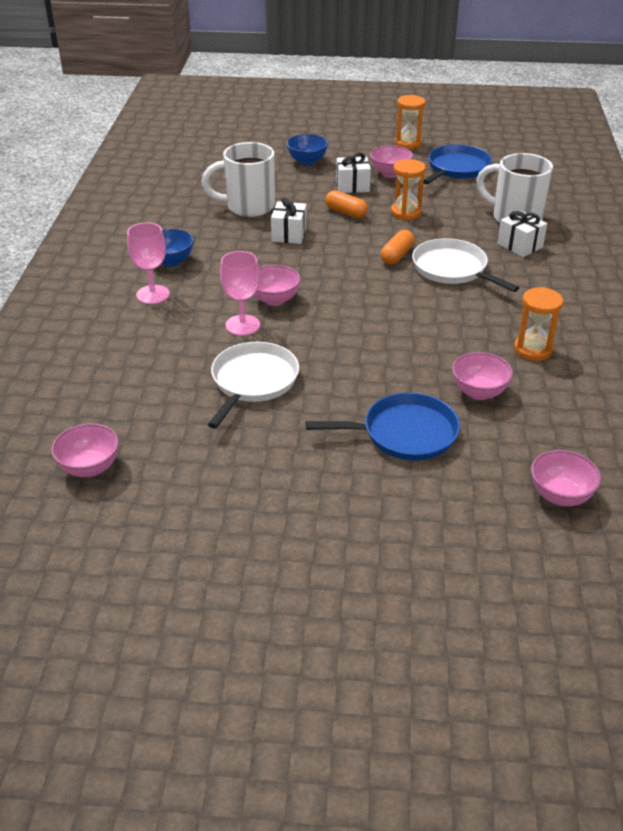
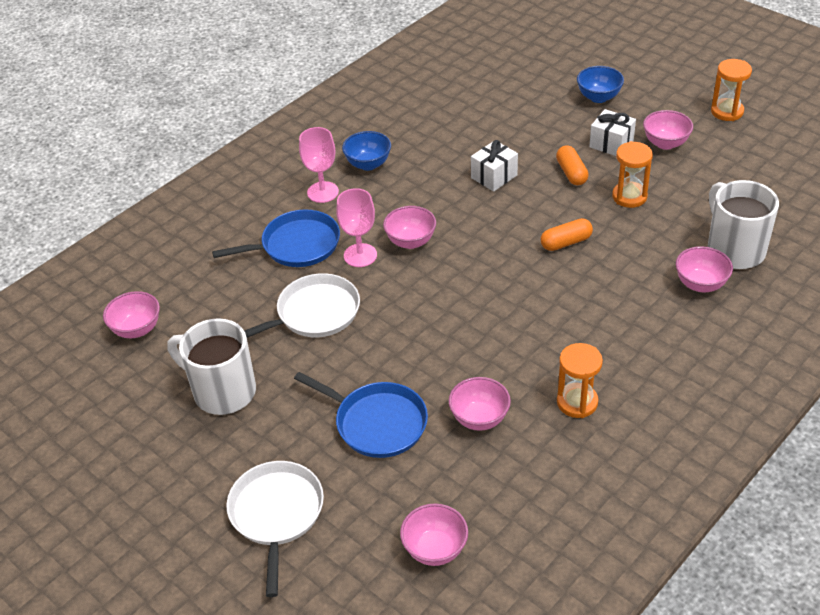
camera: 40 degrees right, 5 degrees up
white mug [202,142,275,217] -> white mug moved to [168,318,256,415]
white pan [412,238,519,292] -> white pan moved to [226,461,324,597]
blue pan [423,144,492,184] -> blue pan moved to [212,209,340,267]
white gift [497,210,547,257] -> pink bowl [676,246,733,292]

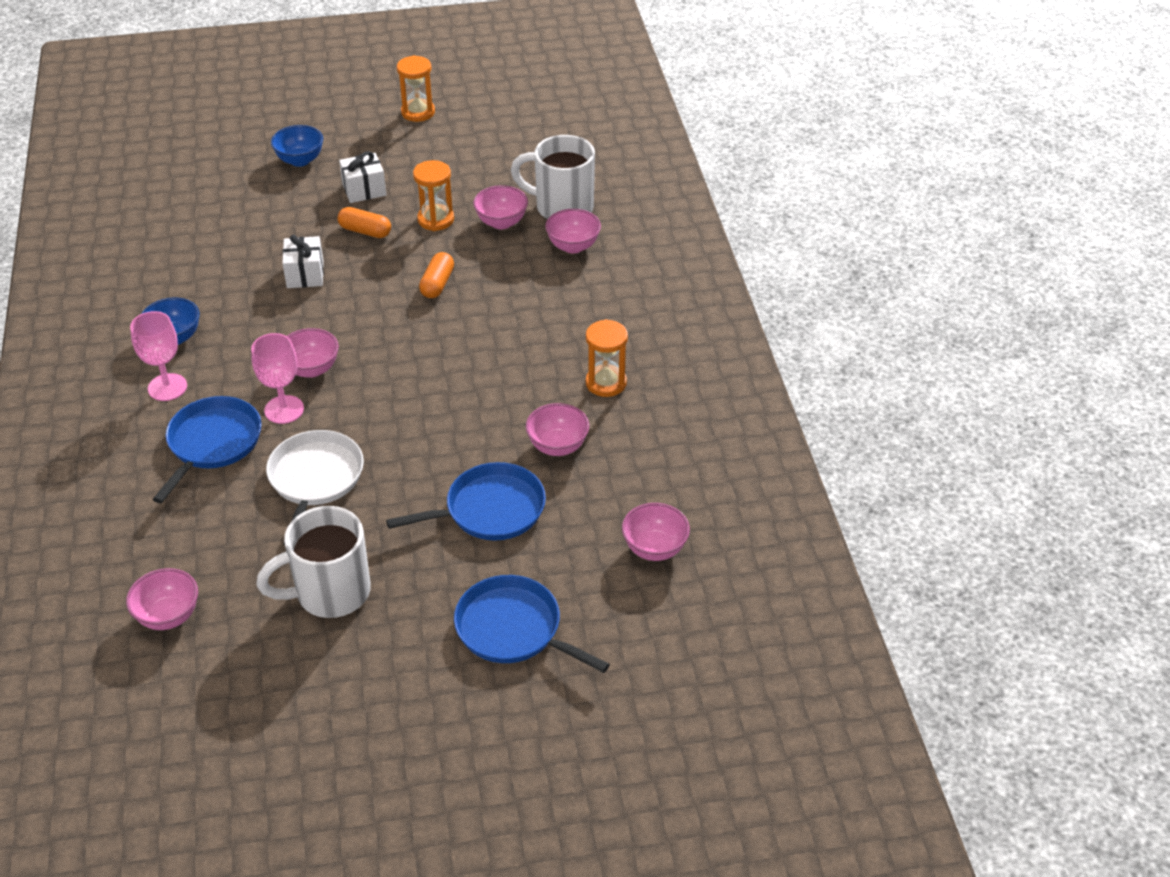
camera: 55 degrees left, 0 degrees up
white pan [226,461,324,597] -> blue pan [454,575,610,673]
pink bowl [643,110,693,150] -> pink bowl moved to [473,185,528,229]

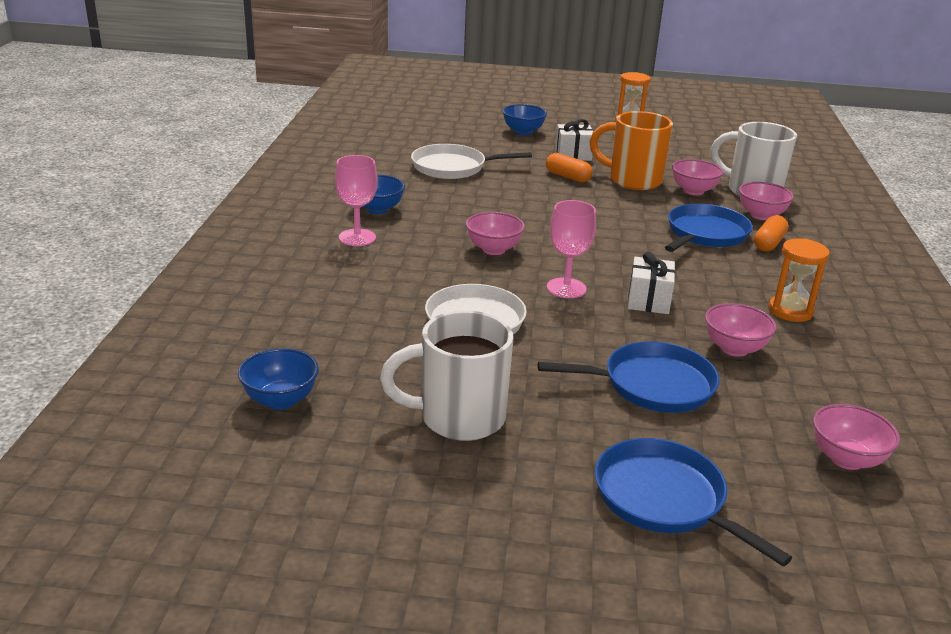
camera: 15 degrees right, 15 degrees down
pink bowl [126,568,198,630] -> blue bowl [238,348,319,410]
blue pan [153,396,262,503] -> blue pan moved to [665,204,753,252]
pink goblet [251,333,304,424] -> pink goblet moved to [547,200,596,298]
white gift [282,235,324,288] -> white gift moved to [628,252,675,314]
orange hourglass [413,160,454,231] -> orange mug [590,111,673,190]
orange capsule [419,252,454,298] -> orange capsule moved to [754,215,788,251]
none -> white pan [411,144,532,179]

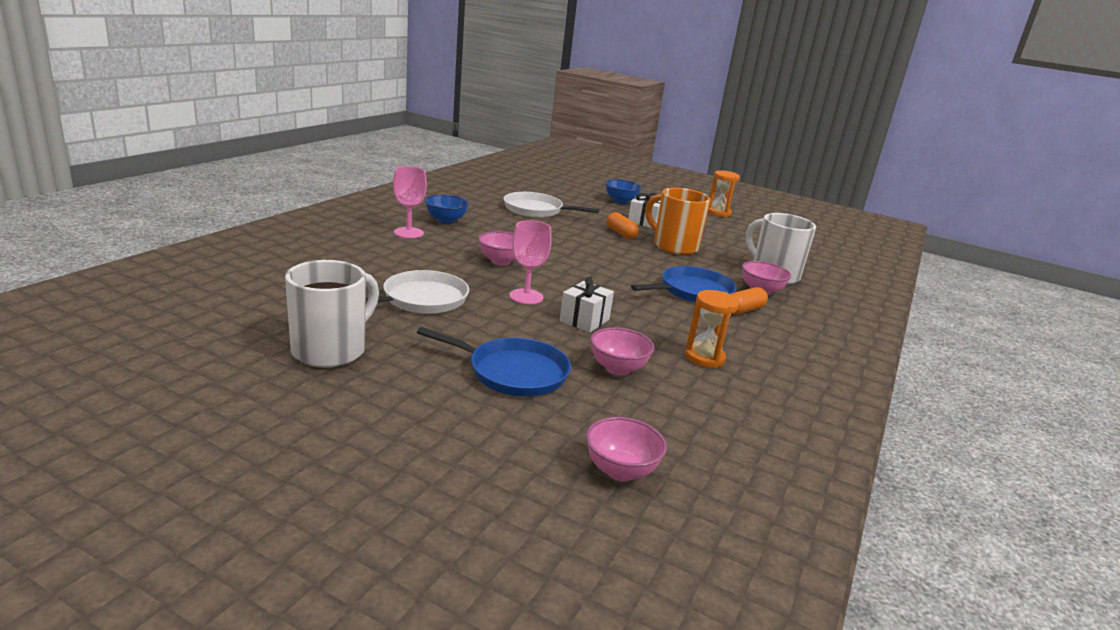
camera: 20 degrees right, 5 degrees down
blue bowl [238,348,319,410] -> none
white mug [380,310,513,441] -> white mug turned 105 degrees clockwise [285,260,379,368]
blue pan [595,438,792,566] -> none
pink bowl [672,159,724,195] -> none

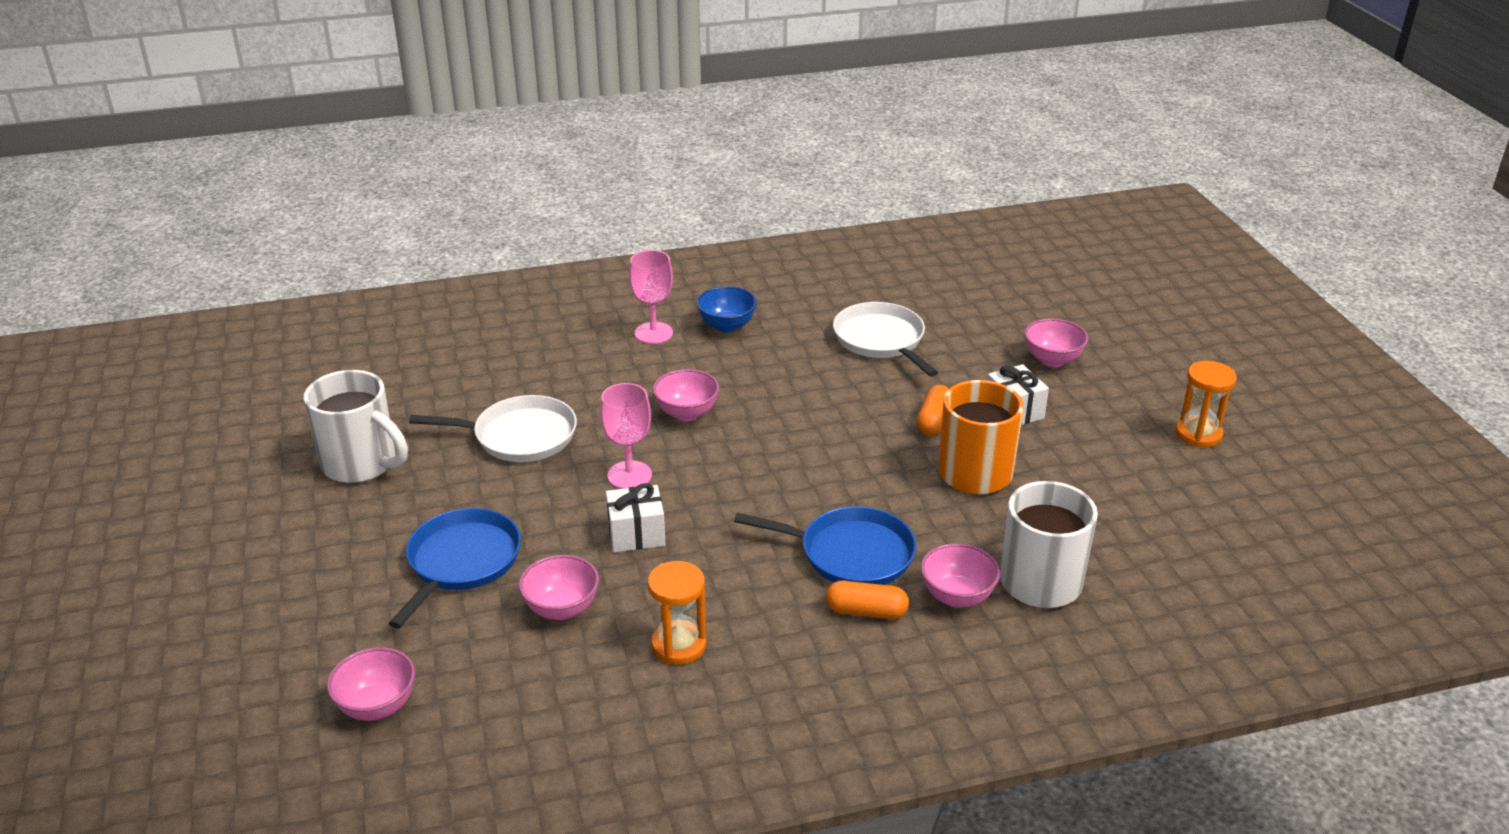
camera: 50 degrees right, 10 degrees up
white mug [285,260,379,368] -> white mug turned 45 degrees clockwise [304,370,408,483]
blue pan [417,327,571,397] -> blue pan turned 135 degrees counterclockwise [389,508,521,628]
blue bowl [605,179,642,204] -> pink bowl [1024,318,1088,367]

